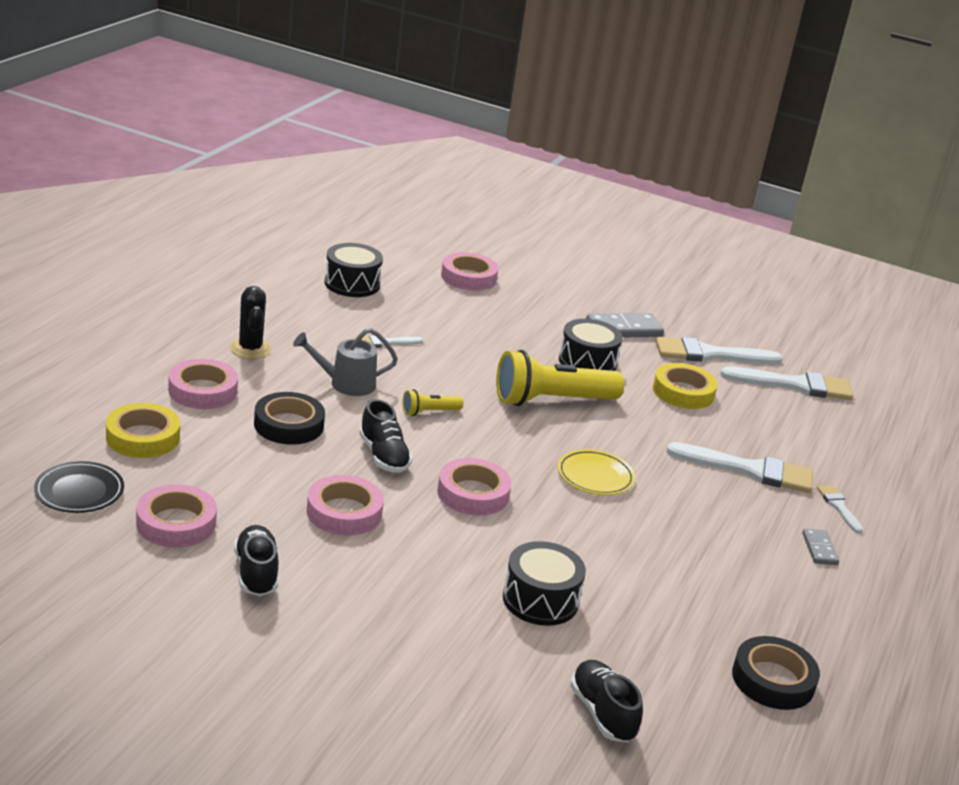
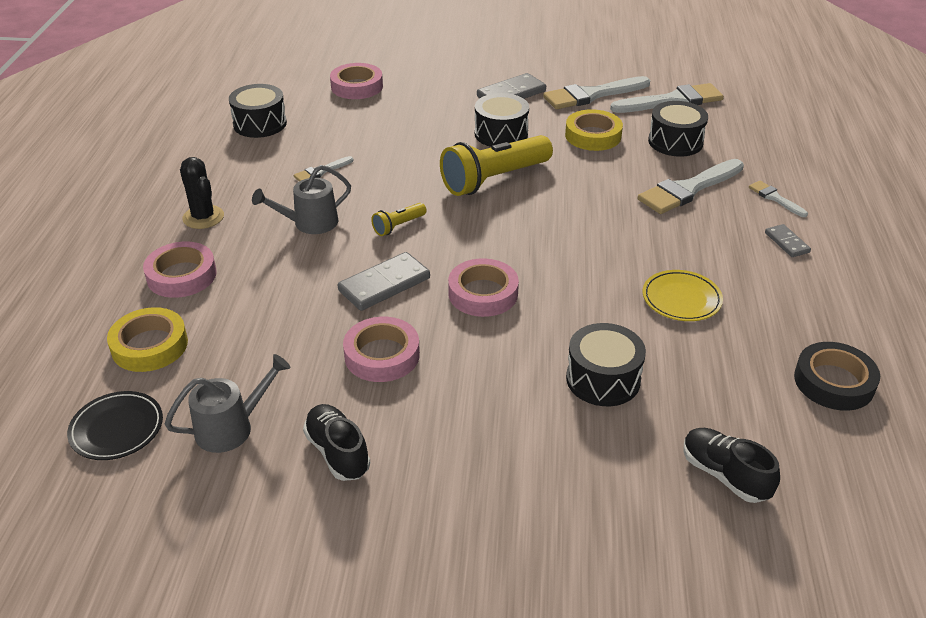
camera: 15 degrees left, 10 degrees up
pink tape [136,484,217,548] -> grey watering can [165,354,290,453]
black tape [254,392,325,445] -> none
black shoe [359,399,412,473] -> grey domino [338,252,430,311]
yellow plate [558,449,635,495] -> yellow plate moved to [643,270,723,321]
white brush [667,442,813,493] -> white brush turned 150 degrees clockwise [638,159,744,214]
none -> black drum [648,101,708,157]

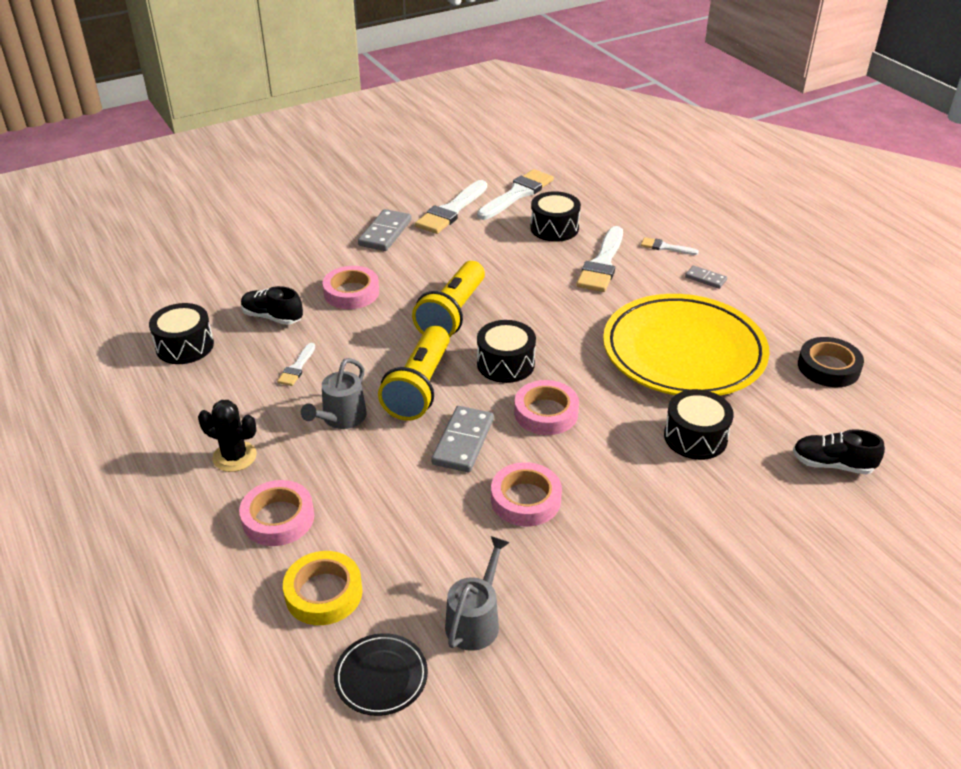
camera: 35 degrees left, 0 degrees up
black shoe [303,404,370,481] -> black shoe moved to [241,286,303,325]
pink tape [330,63,383,99] -> pink tape moved to [323,266,379,309]
yellow flashlight [371,203,427,236] -> yellow flashlight [378,326,450,421], size x2.17
black drum [474,93,529,147] -> black drum moved to [477,320,536,383]
yellow tape [565,109,623,151] -> none
yellow plate [643,270,723,321] -> yellow plate [603,294,769,395], size x2.43

